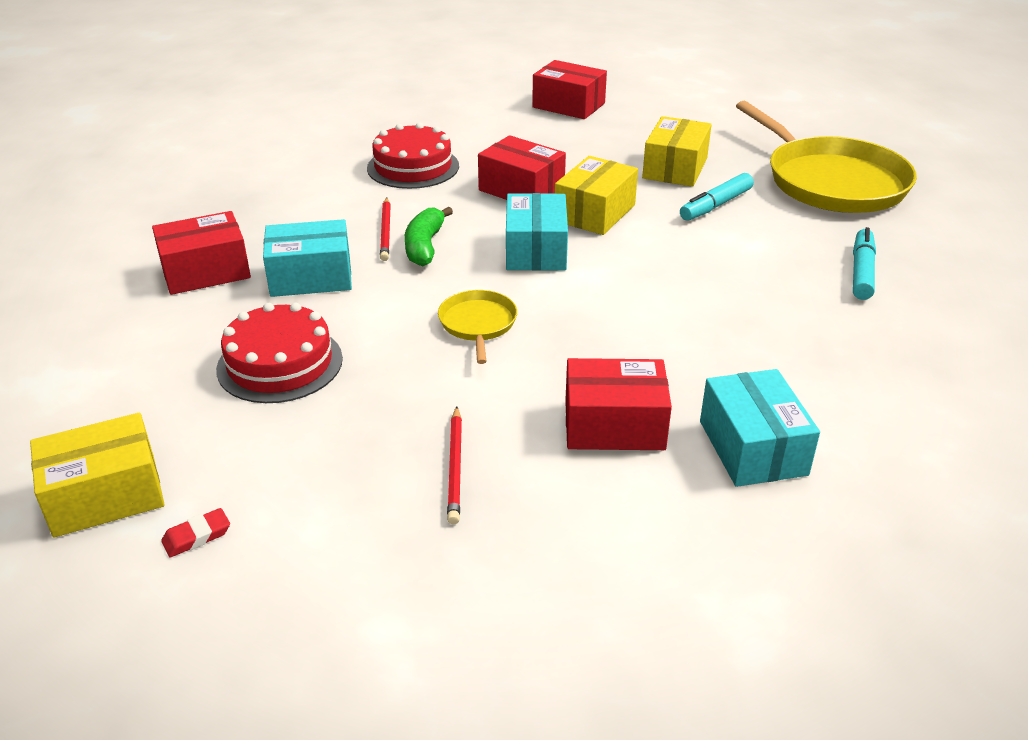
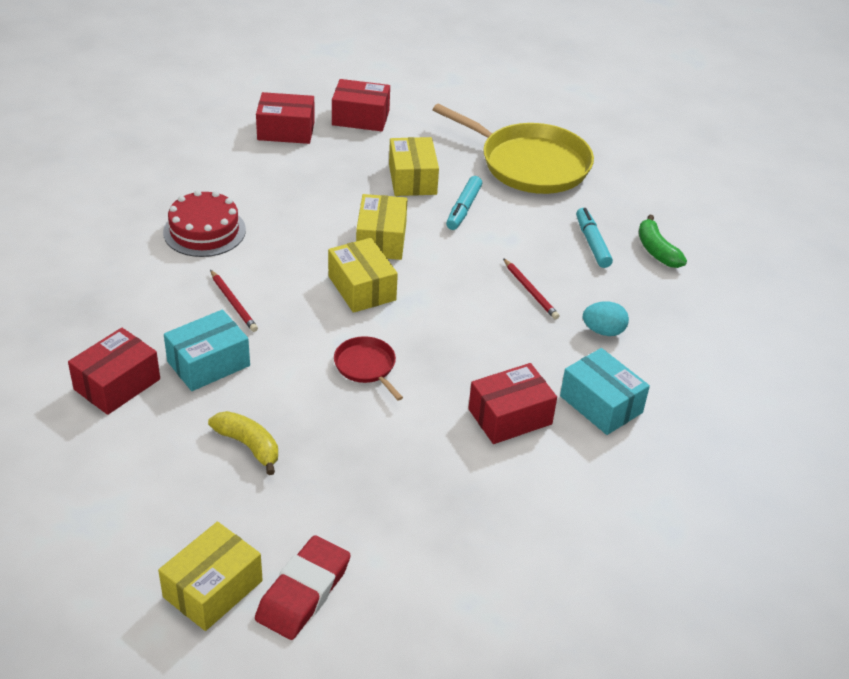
camera: 30 degrees left, 5 degrees up
red eraser [161,508,230,557] -> red eraser [255,535,351,640], size x2.29
red cake [216,303,343,403] -> yellow banana [208,411,278,475]
green banana [405,207,453,266] -> green banana moved to [639,215,687,268]
yellow pan [438,290,517,364] -> red pan [334,336,403,401]
red pencil [447,406,462,525] -> red pencil moved to [503,258,560,320]
red box [478,135,566,200] -> red box moved to [332,79,390,131]
turquoise box [506,193,568,271] -> yellow box [328,238,398,313]
none -> turquoise egg [583,302,629,336]

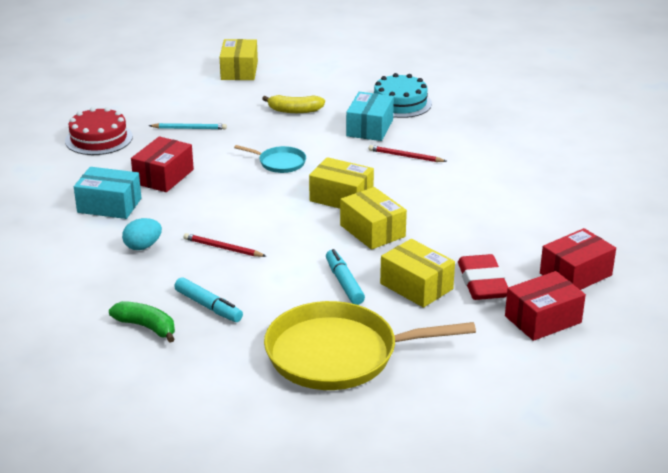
camera: 145 degrees right, 10 degrees down
red box [68,328,160,415] -> turquoise cake [374,73,432,118]
red cake [163,190,246,257] -> red cake moved to [65,107,133,155]
red eraser [255,535,351,640] -> red eraser moved to [458,254,508,300]
red pan [334,336,403,401] -> turquoise pan [234,145,306,173]
none -> turquoise pencil [149,123,227,130]

